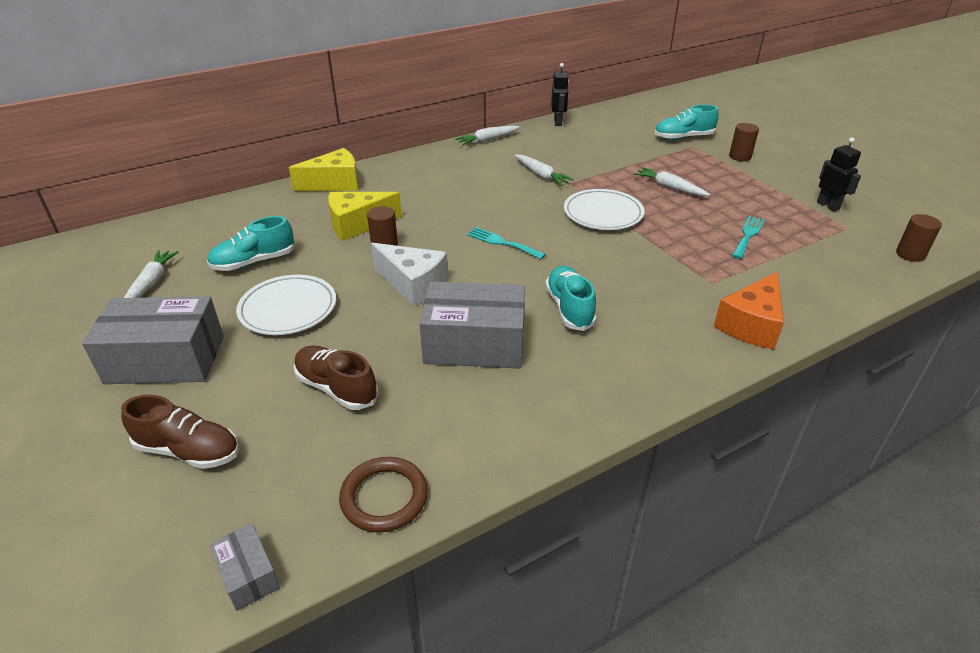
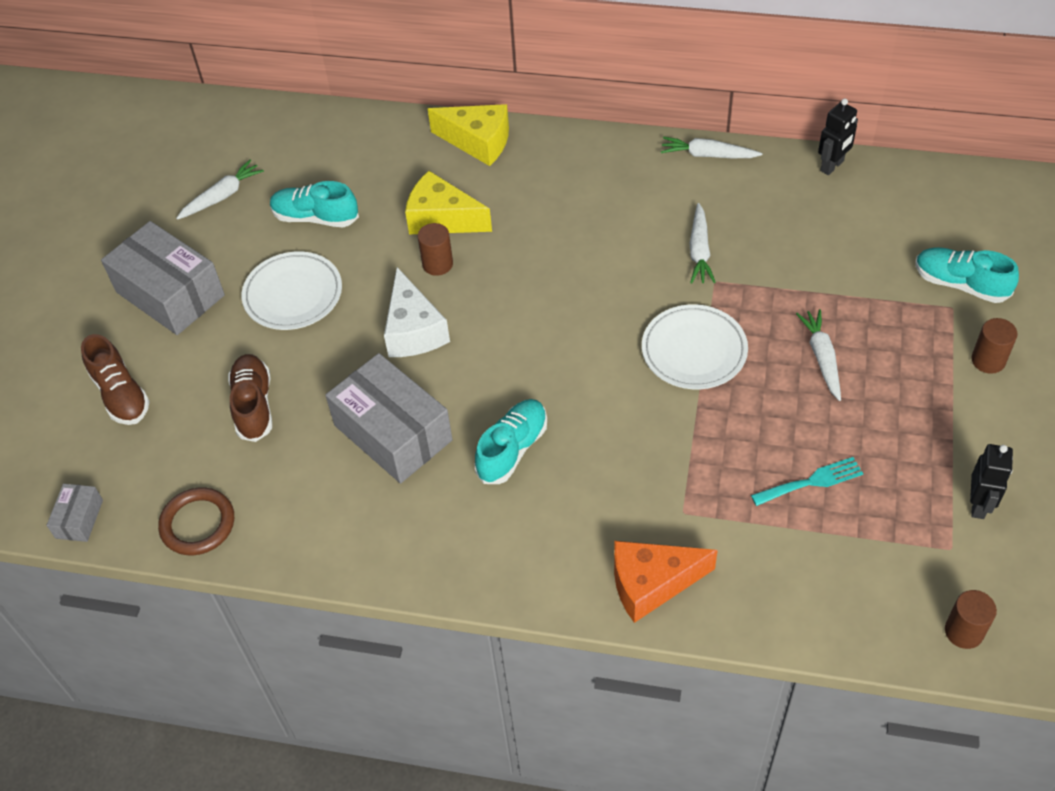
camera: 45 degrees right, 15 degrees up
turquoise fork [467,227,546,259] -> none

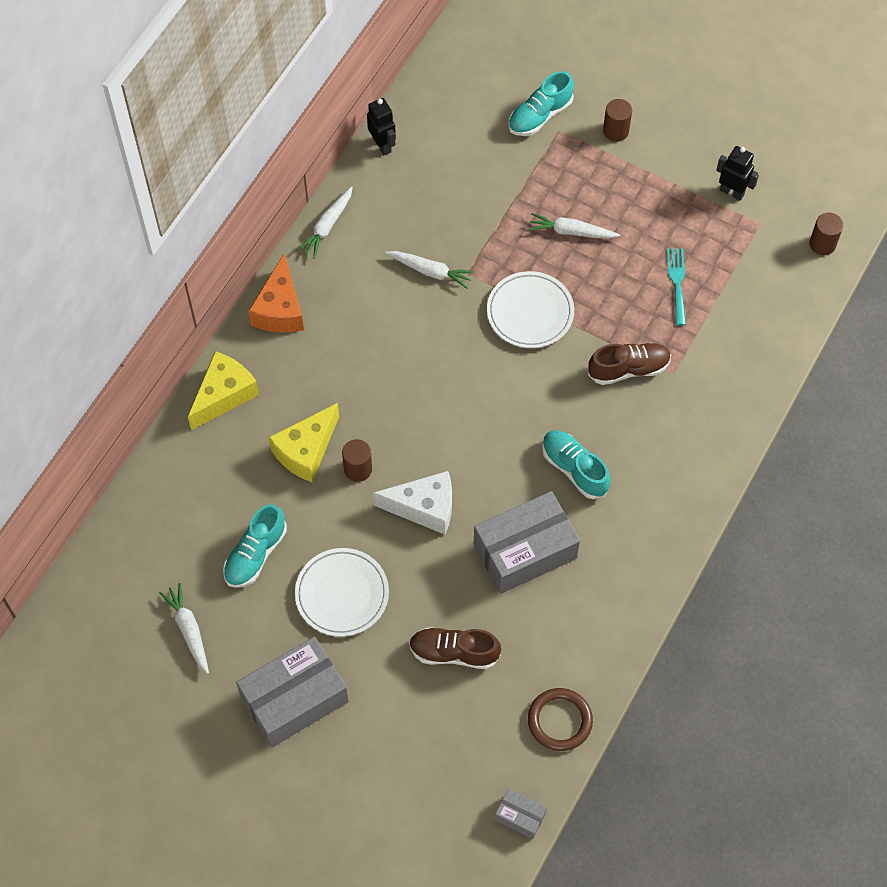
camera: 75 degrees left, 10 degrees up
brown shoe [81,334,150,425] -> brown shoe moved to [588,343,671,385]
orange cheese [614,541,718,623] -> orange cheese moved to [248,253,304,333]

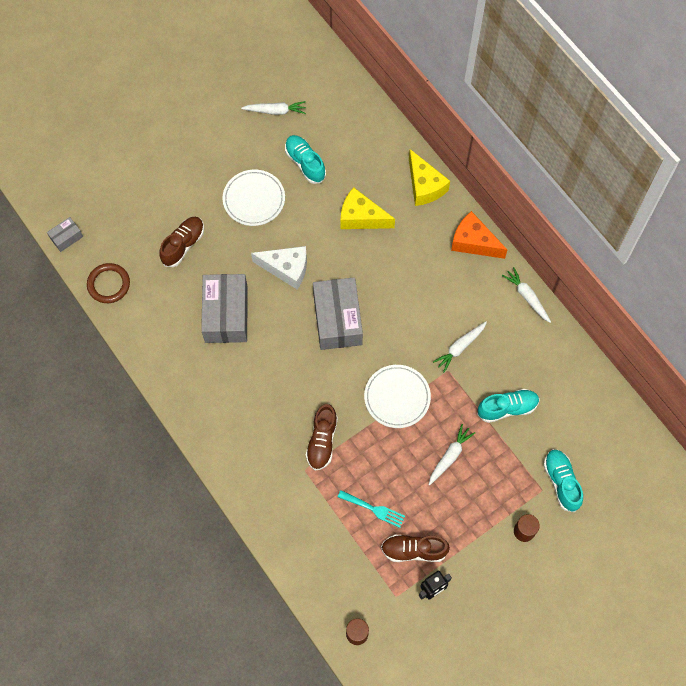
camera: 115 degrees right, 5 degrees up
grey box [236,637,349,748] -> grey box moved to [313,277,363,350]
yellow cheese [269,403,339,482] -> yellow cheese turned 45 degrees counterclockwise [341,187,395,229]
brown cylinder [342,439,372,482] -> none
black robot [367,98,396,155] -> none
white cheese [373,471,452,535] -> white cheese turned 105 degrees counterclockwise [251,246,307,290]
turquoise shoe [542,430,611,499] -> turquoise shoe moved to [477,389,540,423]
none -> brown shoe [381,535,450,562]

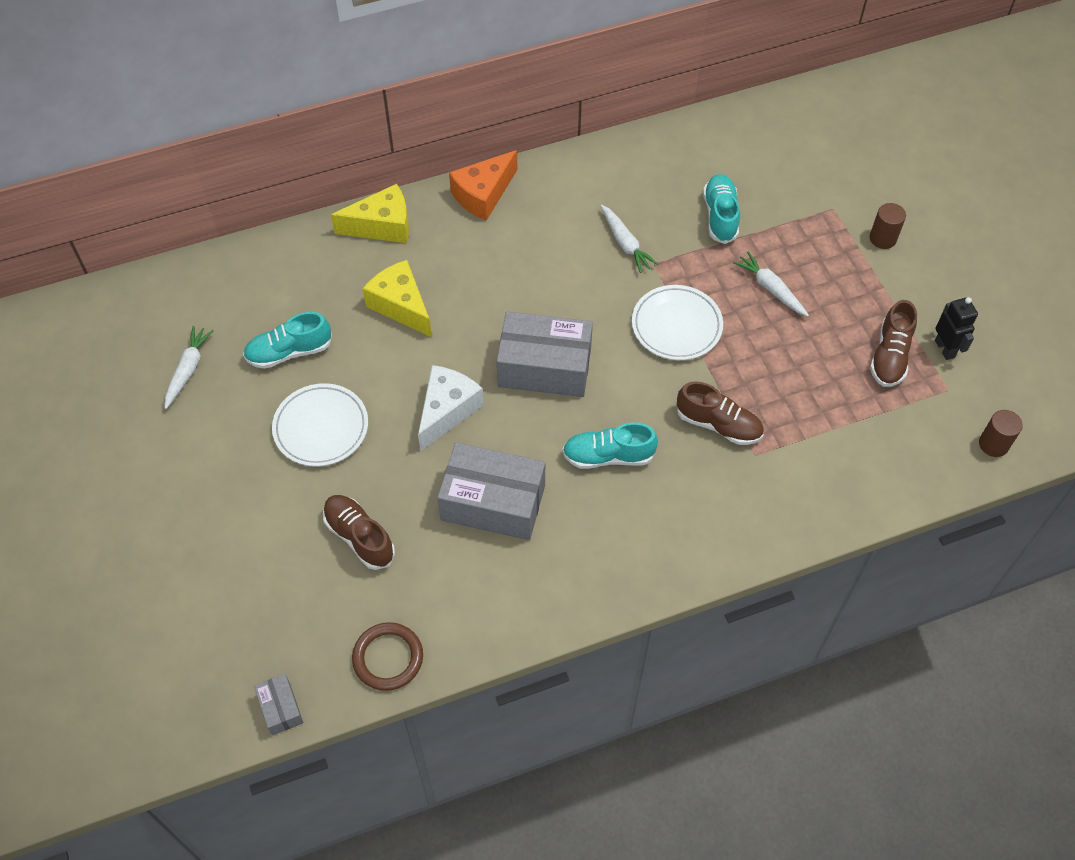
camera: 75 degrees left, 10 degrees down
turquoise fork [338,490,405,528] -> none
yellow cheese [341,187,395,229] -> yellow cheese turned 105 degrees clockwise [362,260,432,337]
white carrot [502,267,551,323] -> none
turquoise shoe [543,449,583,512] -> turquoise shoe moved to [562,422,658,469]

